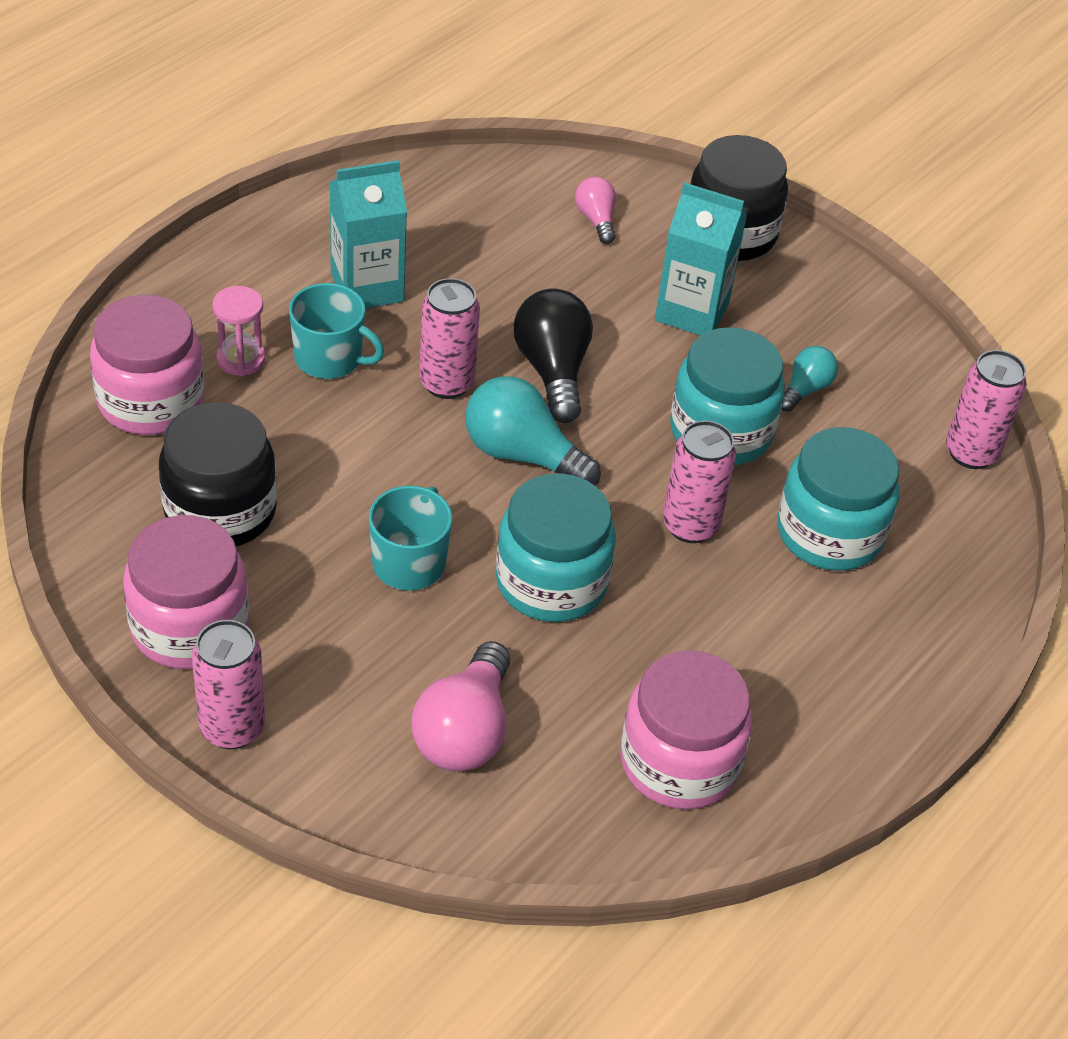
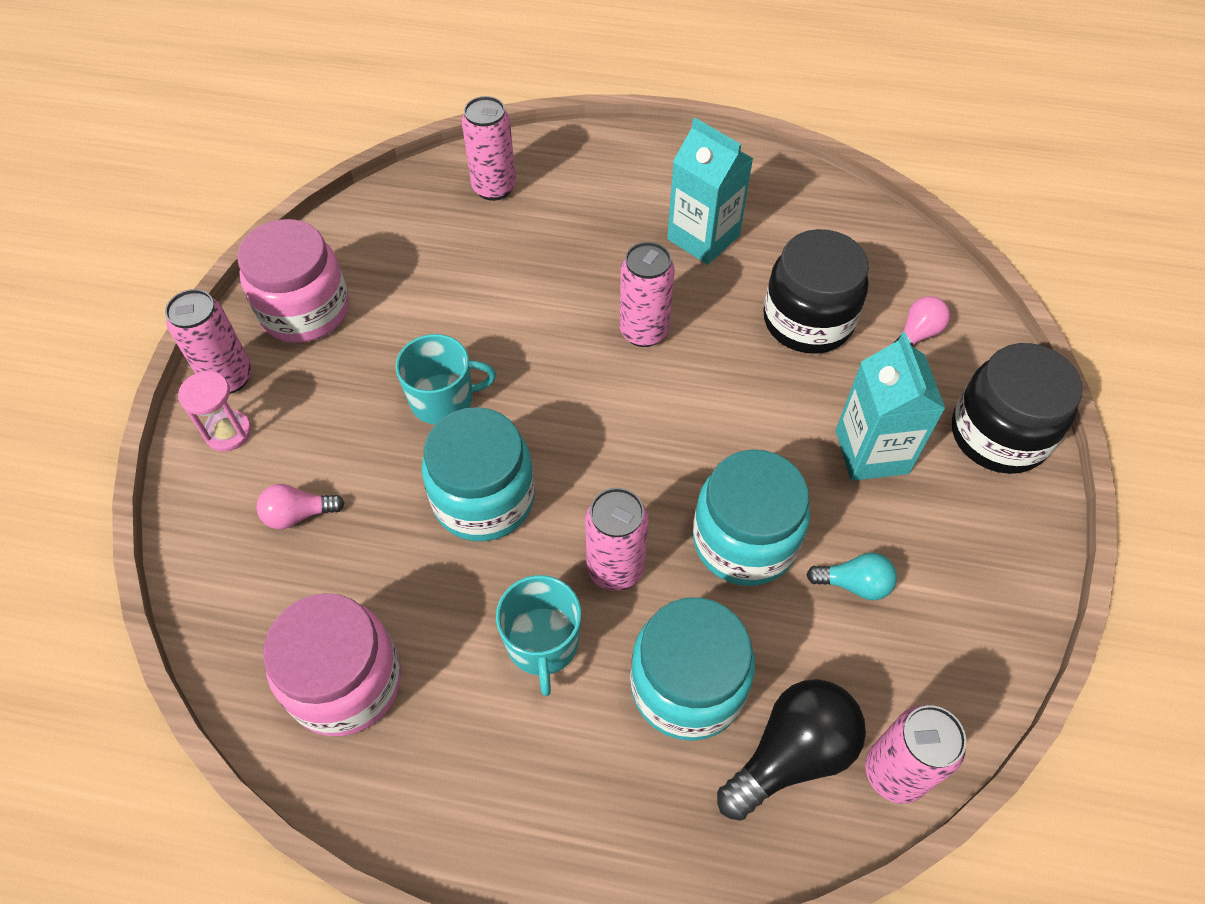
camera: 65 degrees right, 10 degrees up
pink jar [90,295,204,435] -> pink can [462,96,516,201]
black jar [159,402,277,546] -> black jar moved to [763,229,869,354]
pink hourglass [212,286,266,376] -> pink hourglass moved to [178,371,251,452]
turquoise mug [289,283,384,379] -> turquoise mug moved to [496,575,581,696]
pink light bulb [412,641,510,771] -> pink light bulb [256,484,344,529], size x0.56
turquoise light bulb [465,376,601,485] -> none
black light bulb [514,288,593,423] -> black light bulb moved to [717,679,866,821]

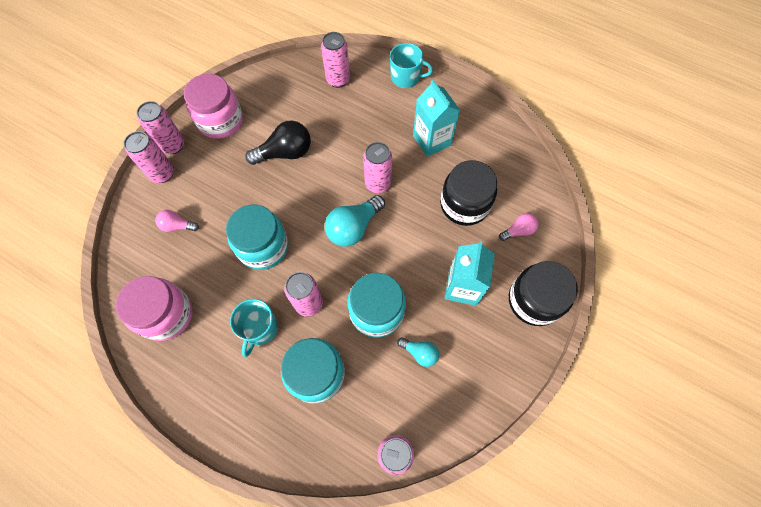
camera: 20 degrees right, 10 degrees up
pink hourglass [178,371,251,452] -> pink can [124,131,174,183]
turquoise mug [395,334,496,424] -> turquoise mug moved to [390,43,433,88]
black light bulb [717,679,866,821] -> black light bulb moved to [245,121,311,165]
none -> turquoise light bulb [325,195,385,247]

